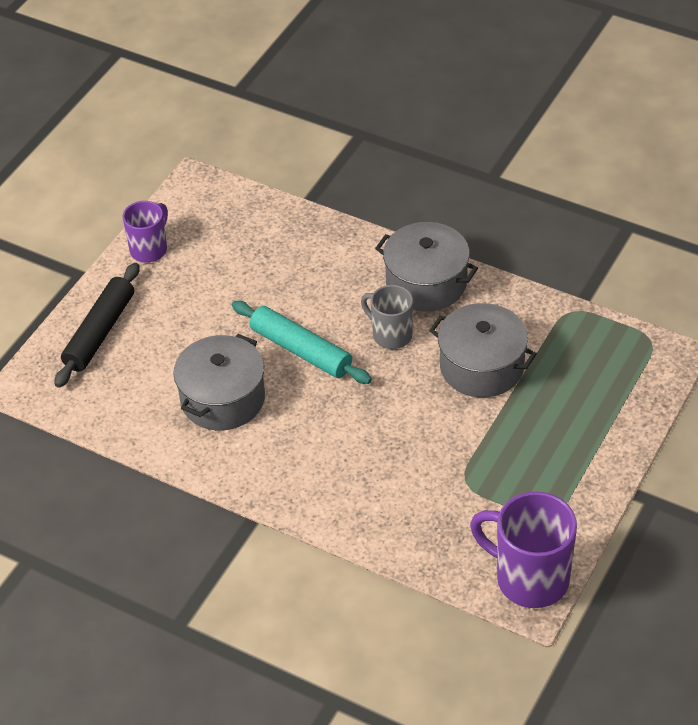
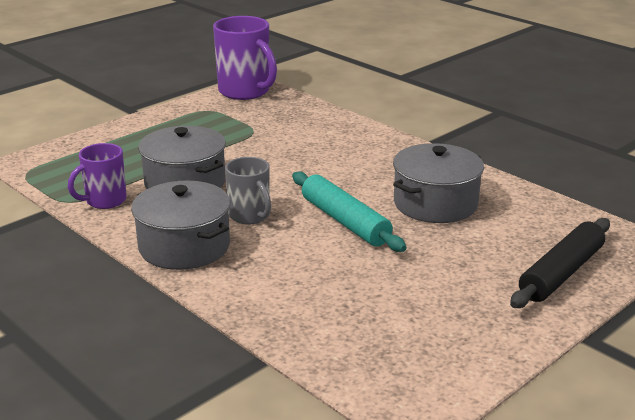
camera: 165 degrees left, 20 degrees down
purple mug [122,201,168,263] -> purple mug moved to [68,143,127,209]

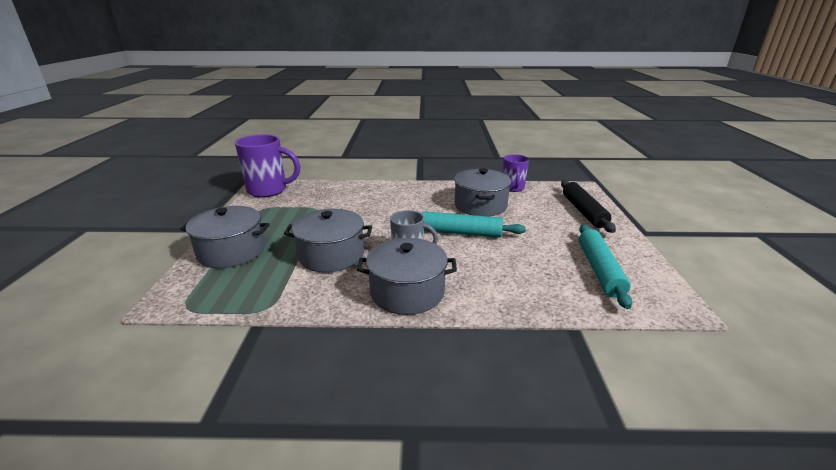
camera: 45 degrees left, 0 degrees up
purple mug [68,143,127,209] -> purple mug moved to [503,154,529,192]
none -> grey pot [180,206,270,268]
none -> turquoise rolling pin [579,224,632,309]

